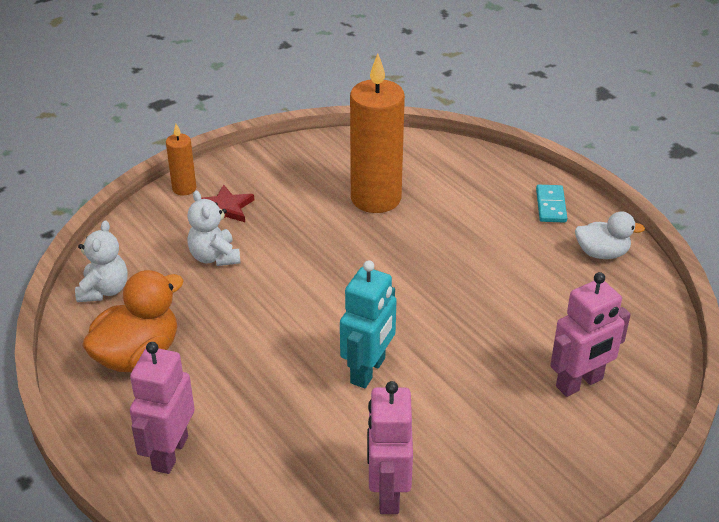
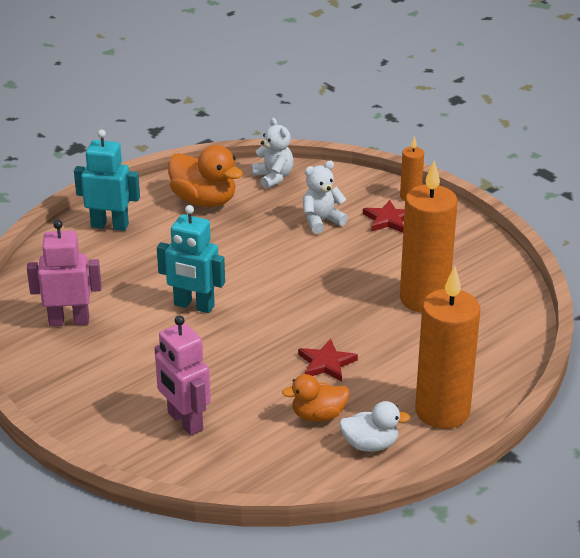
camera: 85 degrees right, 5 degrees down
white teddy bear [75,220,128,302] -> white teddy bear turned 120 degrees counterclockwise [251,118,293,189]
pink robot [130,342,195,474] -> turquoise robot [74,130,140,231]
turquoise domino [536,185,567,222] -> orange candle [415,266,480,429]
white duck [575,211,645,259] -> white duck turned 90 degrees counterclockwise [339,401,411,452]
none -> orange duck [282,374,350,422]
none -> red star [298,339,358,382]

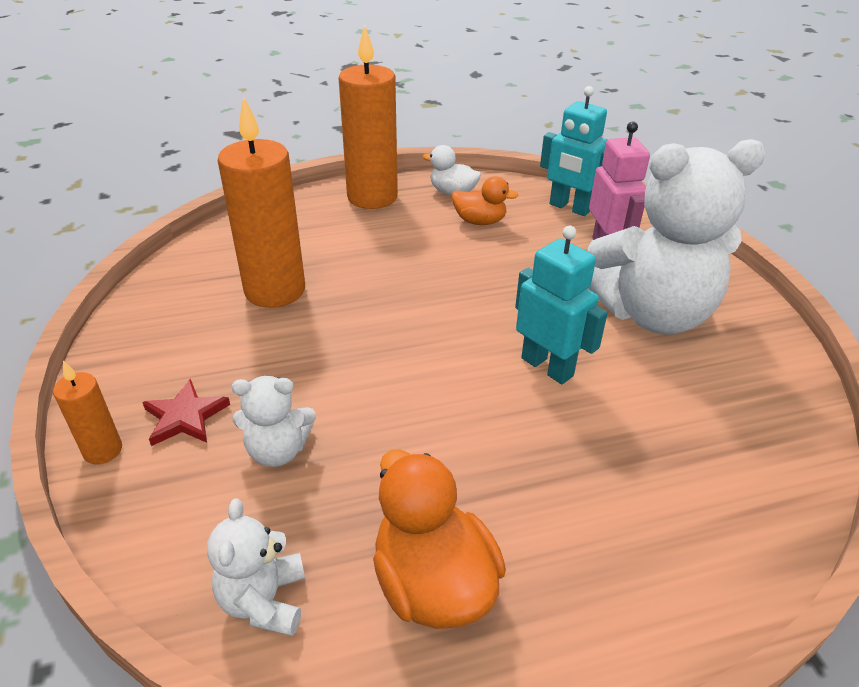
camera: 155 degrees left, 5 degrees up
pink robot [27,220,101,326] -> none
turquoise robot [74,130,140,231] -> turquoise robot moved to [540,86,607,216]
red star [298,339,358,382] -> none
none -> white teddy bear [588,139,766,335]

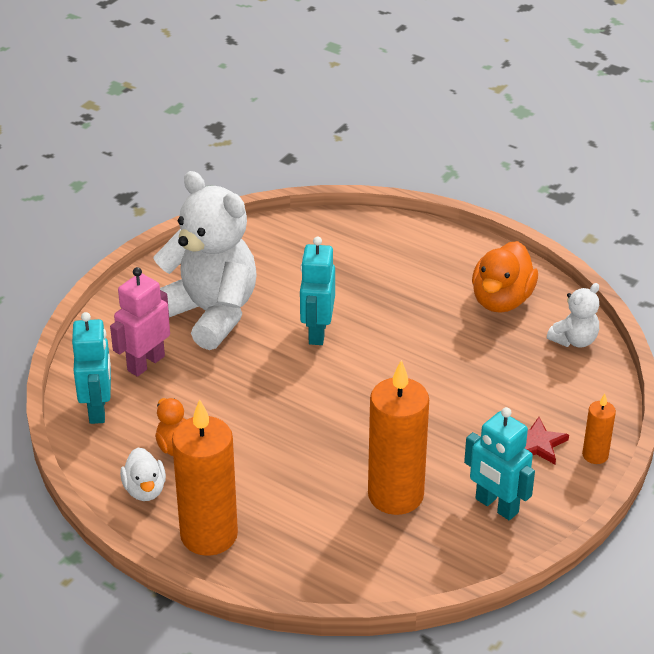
camera: 130 degrees left, 0 degrees up
white teddy bear [232,376,316,467] -> none
none -> turquoise robot [464,407,535,520]

